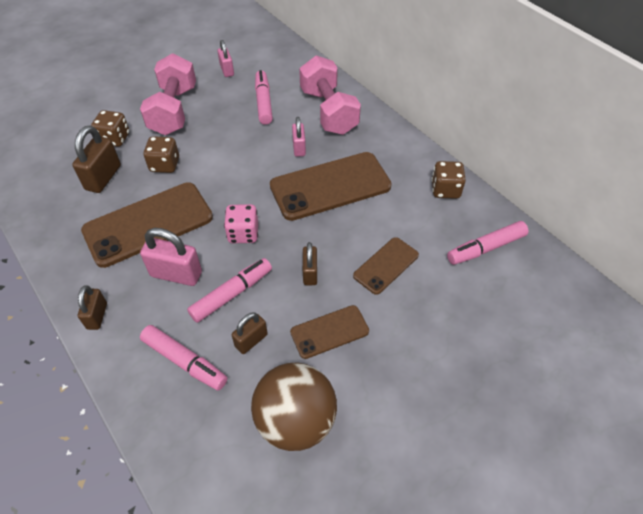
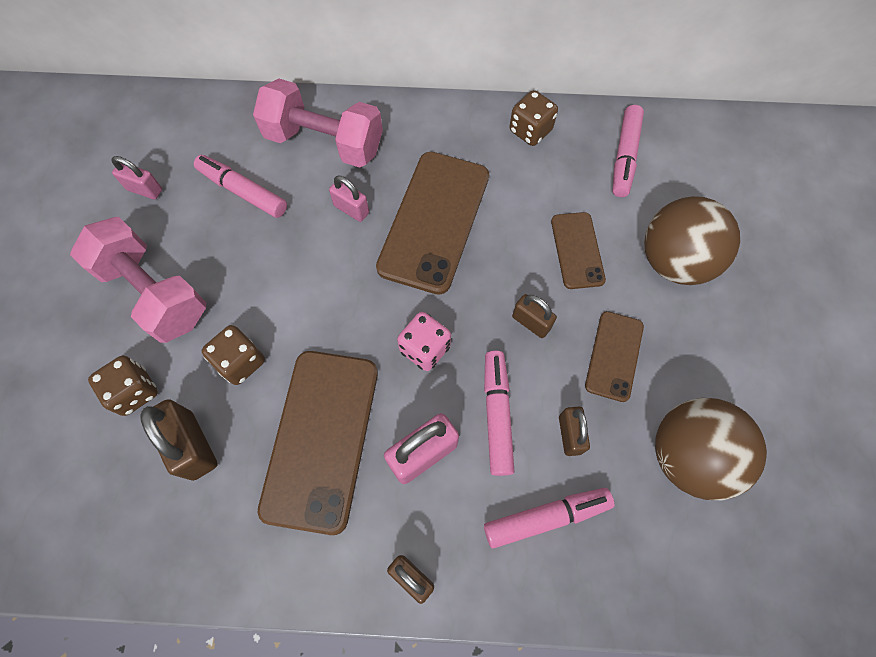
camera: 50 degrees left, 15 degrees up
none -> brown ball [644,196,740,285]

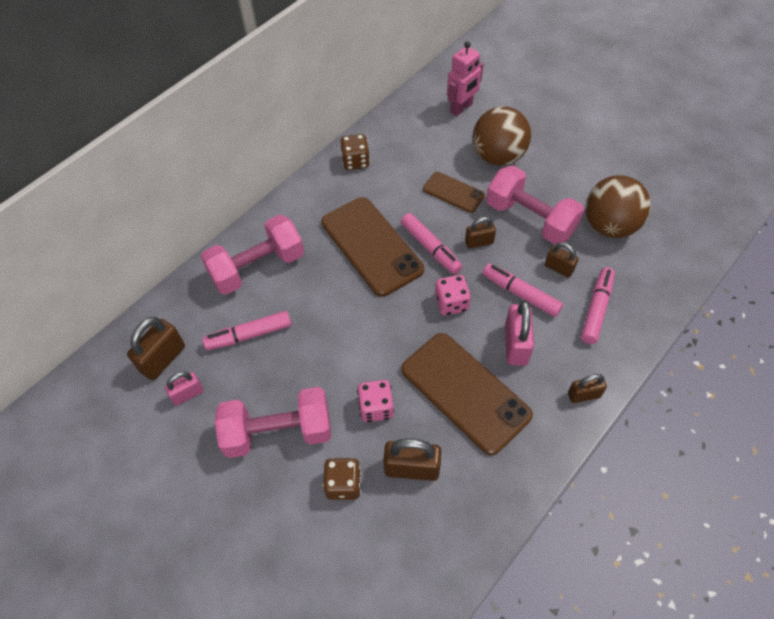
camera: 50 degrees left, 10 degrees down
brown dice [202,325,265,385] -> pink dice [357,380,394,422]
pink padlock [329,176,369,222] -> none
brown phone [585,311,644,402] -> pink dumbbell [486,166,584,245]
pink marker [612,105,644,197] -> pink marker moved to [401,213,463,274]
none -> brown padlock [127,317,185,380]
none -> pink robot [447,41,483,116]

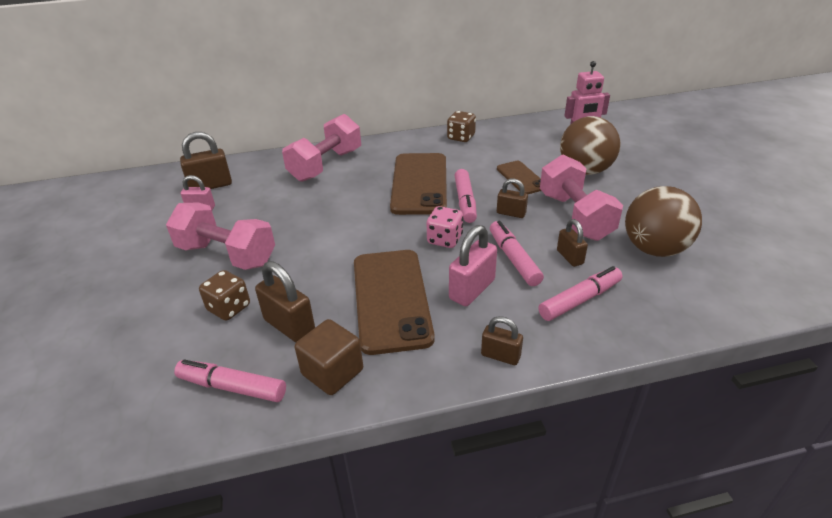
camera: 35 degrees right, 20 degrees down
pink dumbbell [201,214,304,295] -> pink dumbbell turned 60 degrees counterclockwise [282,114,361,182]
pink marker [202,311,292,350] -> pink marker moved to [174,359,286,402]
pink dice [357,380,394,422] -> none
none -> brown cube [295,319,363,395]

